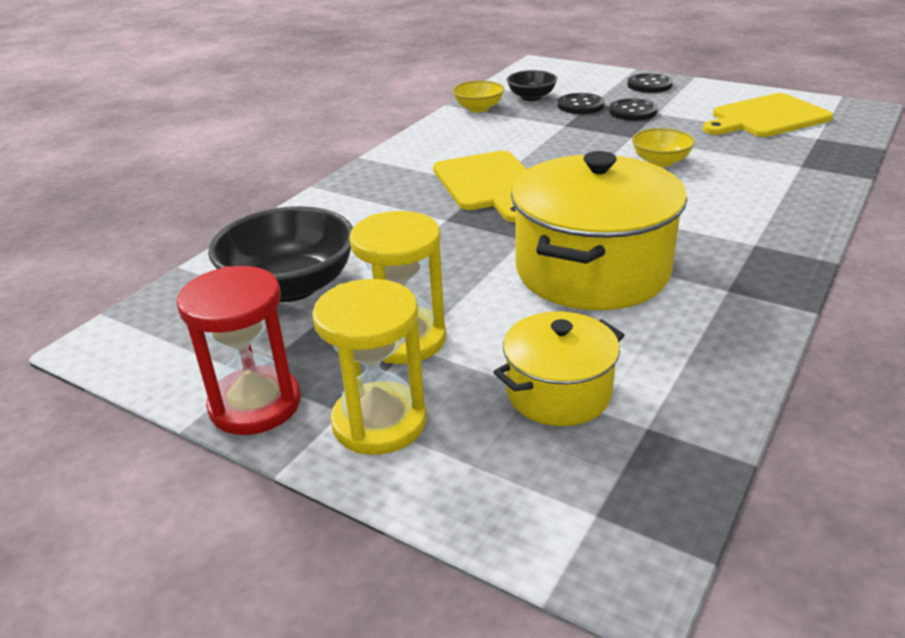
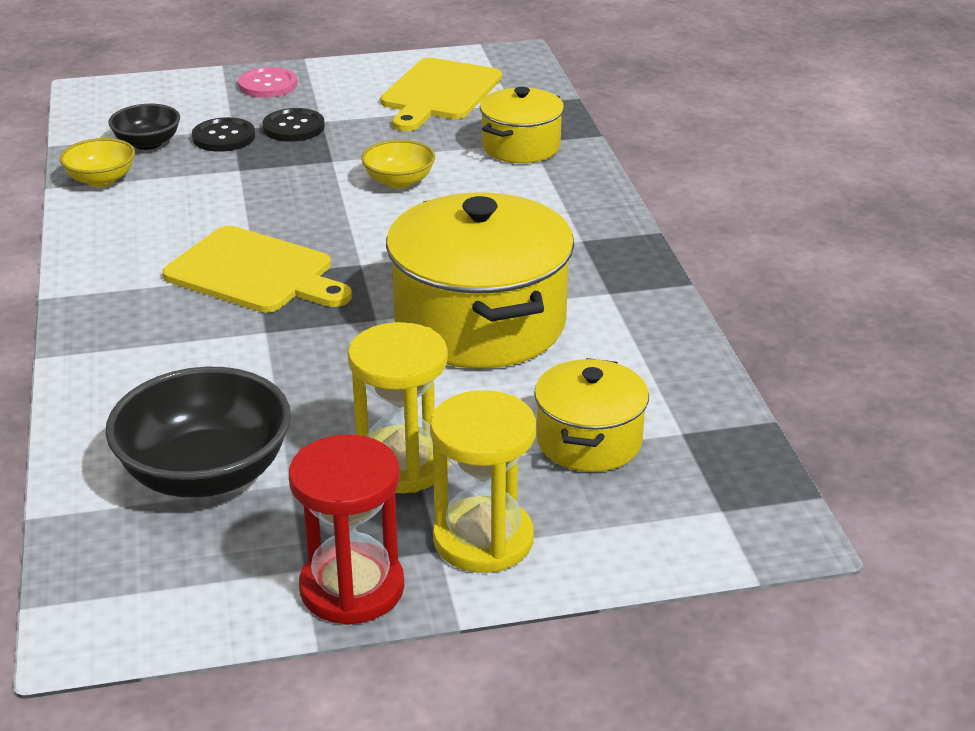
camera: 45 degrees left, 0 degrees up
black button [627,73,673,93] -> pink button [238,67,297,98]
none -> yellow pot [480,87,564,163]

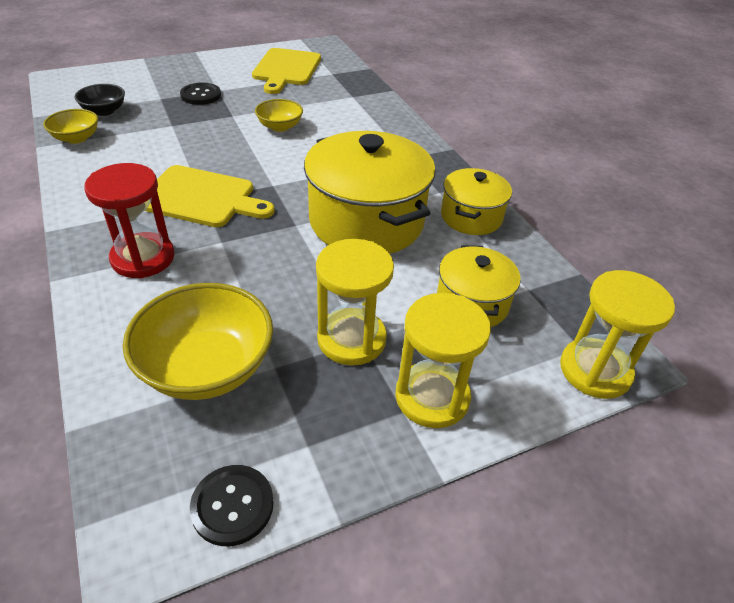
camera: 15 degrees left, 10 degrees up
black bowl [105,367,291,498] -> yellow bowl [123,283,273,400]
black button [192,117,255,152] -> black button moved to [190,465,274,546]
pink button [238,67,297,98] -> none
red hourglass [289,434,404,625] -> red hourglass moved to [84,163,175,278]
yellow pot [480,87,564,163] -> yellow pot moved to [441,168,512,235]
none -> yellow hourglass [560,270,675,399]

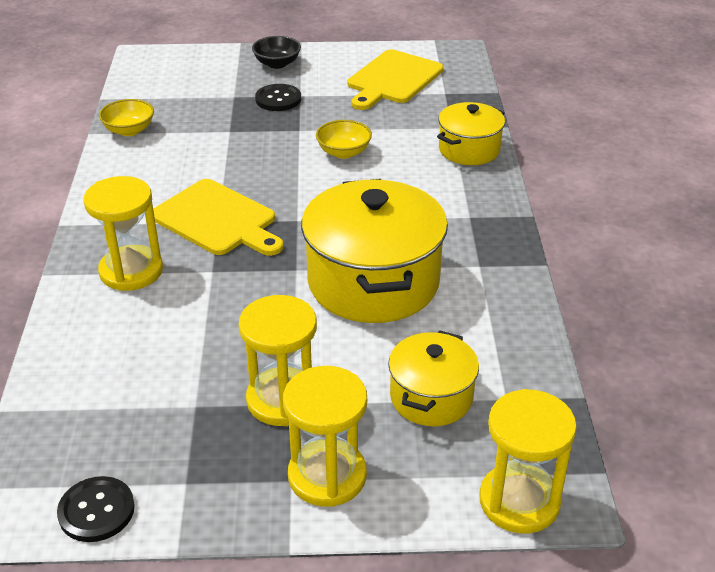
camera: 25 degrees right, 5 degrees down
black bowl [74,84,125,116] -> black bowl moved to [252,36,301,69]
red hourglass [84,163,175,278] -> yellow hourglass [84,176,163,291]
yellow bowl [123,283,273,400] -> none
yellow pot [441,168,512,235] -> yellow pot moved to [437,102,505,165]

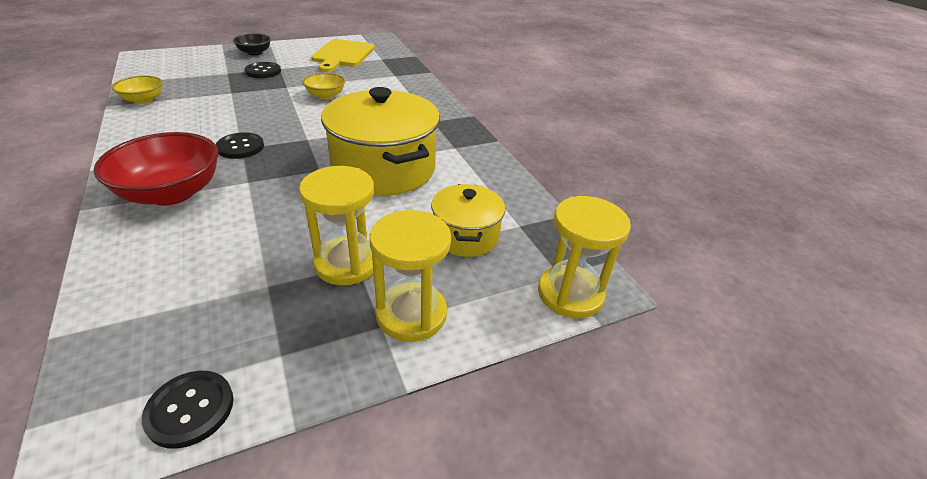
camera: 25 degrees left, 0 degrees up
yellow hourglass [84,176,163,291] -> red bowl [93,132,218,206]
yellow cutting board [153,179,284,256] -> black button [216,132,264,159]
yellow pot [437,102,505,165] -> none

